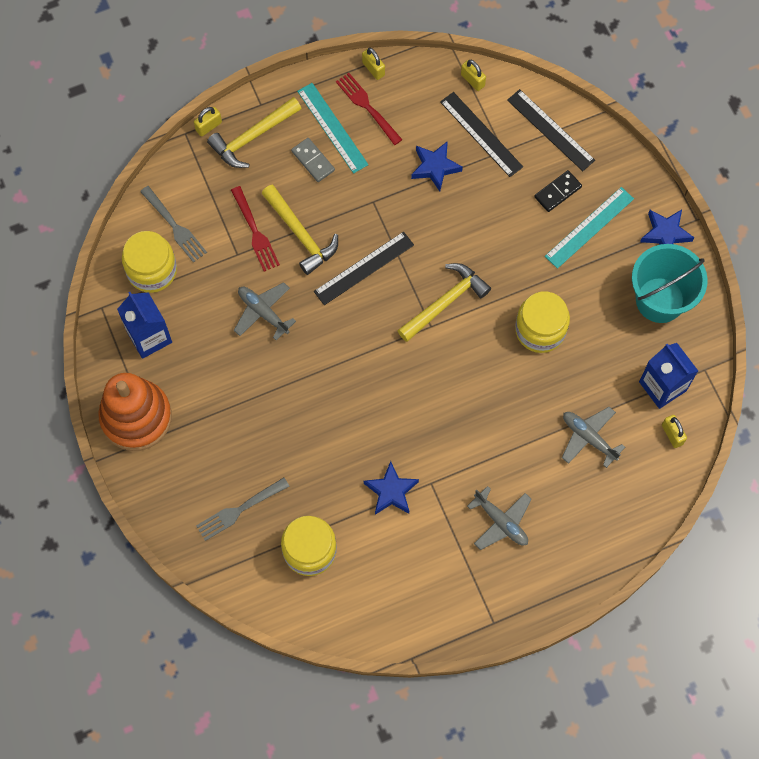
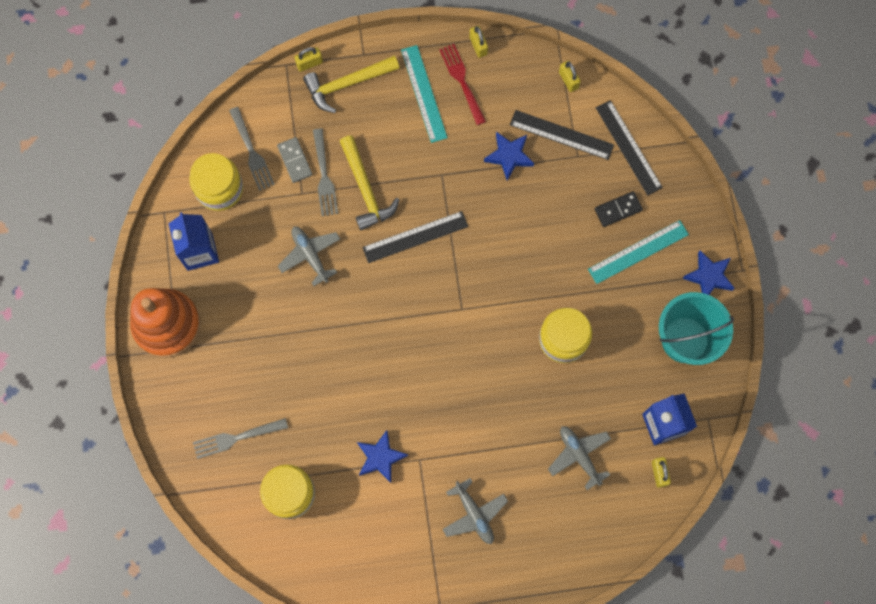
camera: 15 degrees right, 5 degrees up
red fork [231,186,280,271] -> grey fork [313,128,338,216]
grey domino [291,138,335,182] -> grey domino moved to [277,137,312,183]
yellow hammer [397,263,491,342] -> none
black ruler [440,92,523,177] -> black ruler turned 45 degrees counterclockwise [510,110,614,160]

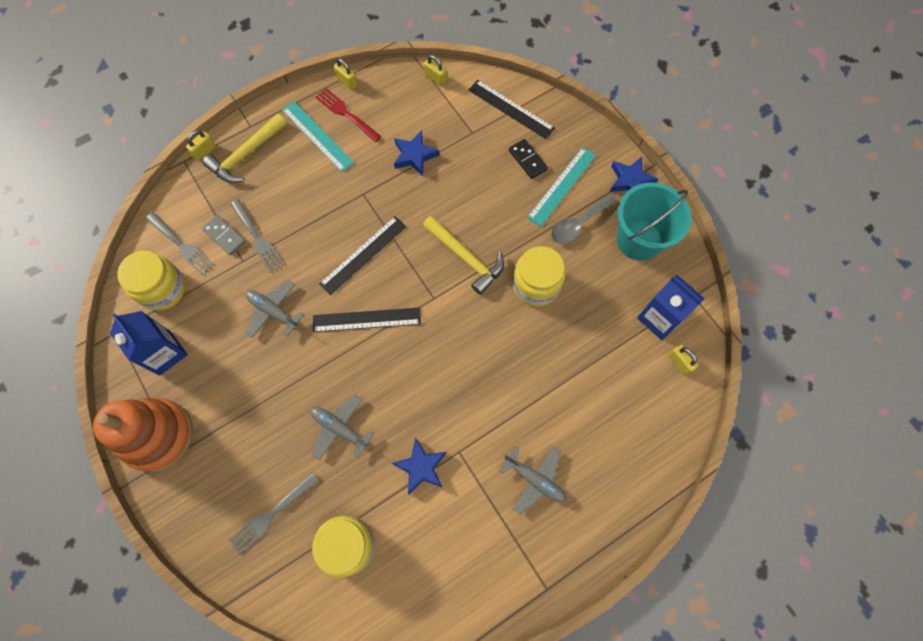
camera: 25 degrees left, 5 degrees down
yellow hammer [340,135,400,230] -> yellow hammer moved to [423,216,504,295]
black ruler [510,110,614,160] -> black ruler moved to [313,308,421,332]
grey plane [548,426,611,490] -> grey plane moved to [310,394,375,460]
black domino [595,191,643,227] -> black domino turned 75 degrees counterclockwise [509,139,548,179]
none -> grey spoon [551,194,616,244]

